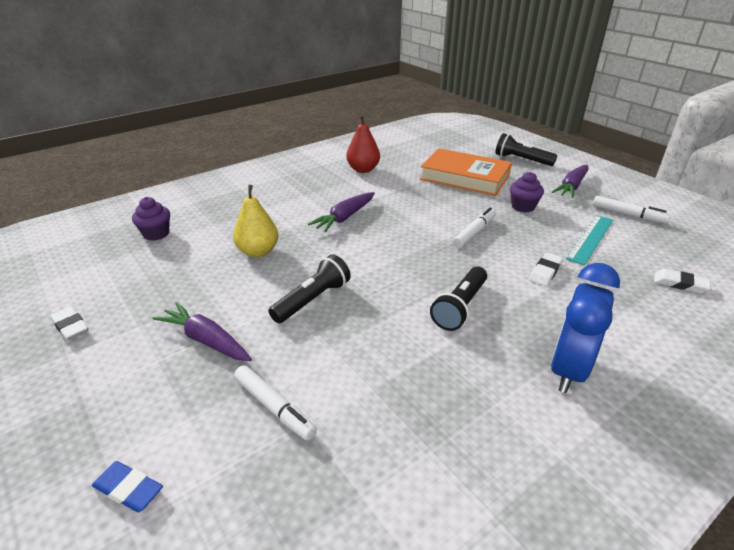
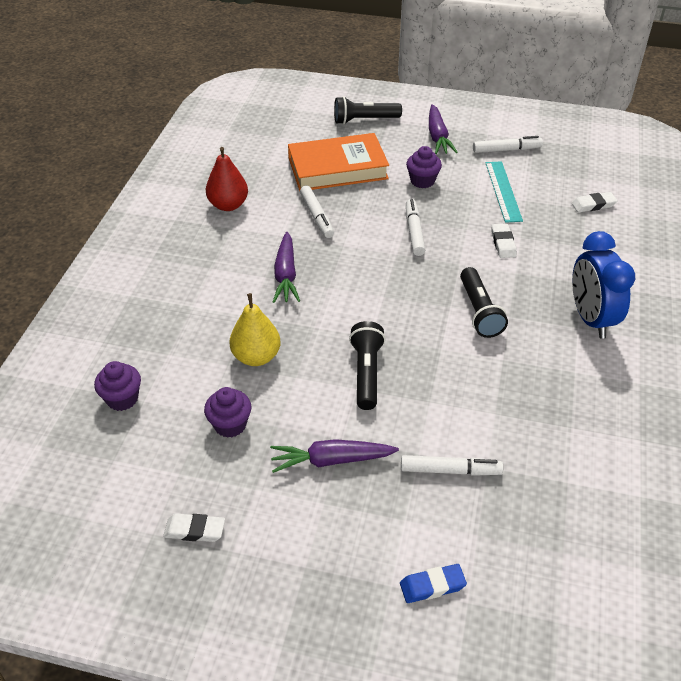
camera: 40 degrees left, 10 degrees up
none -> purple cupcake [204,387,251,438]
none -> white marker [300,185,334,238]

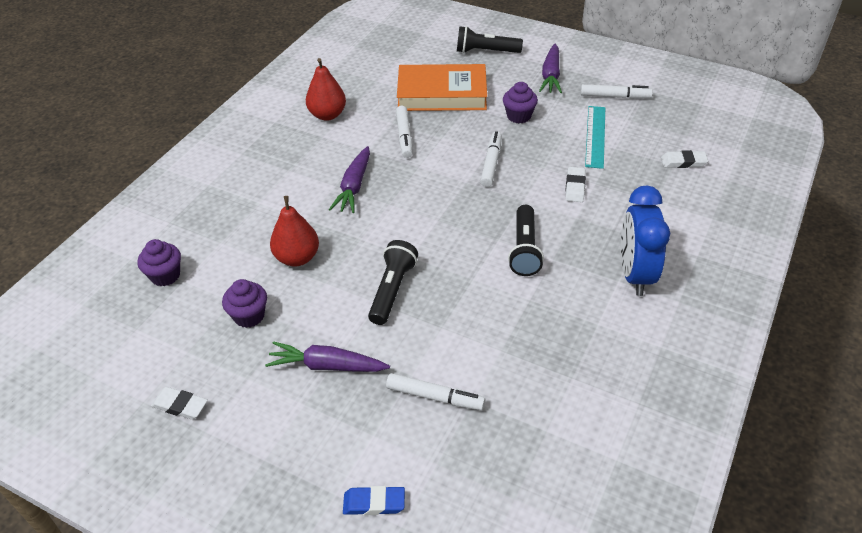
camera: 15 degrees right, 0 degrees up
yellow pear [229,293,281,366] -> red pear [270,196,319,267]

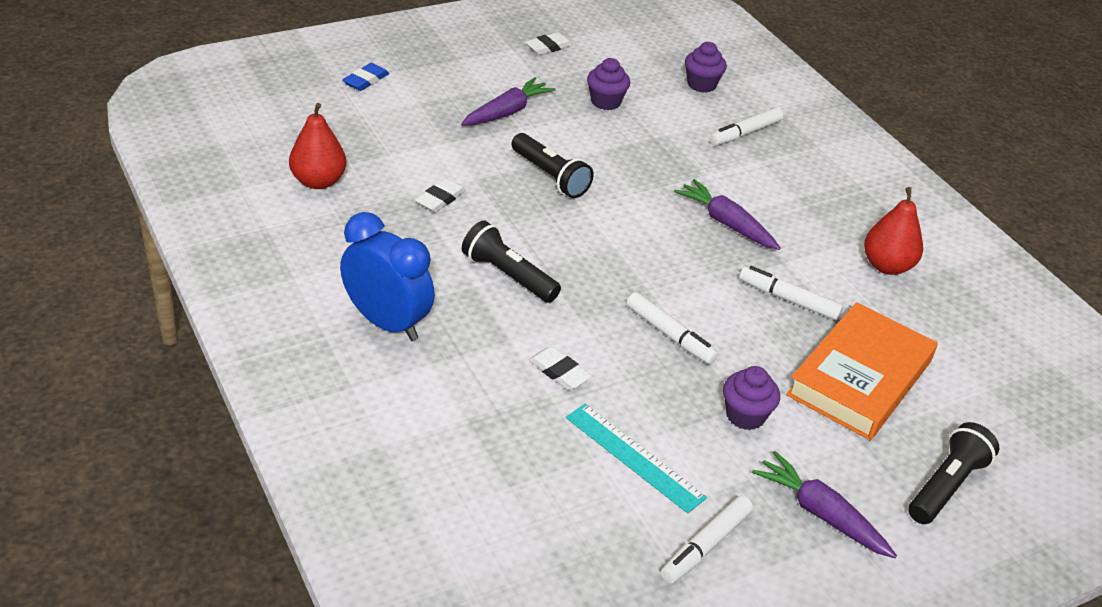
camera: 120 degrees right, 5 degrees down
red pear [270,196,319,267] -> red pear moved to [289,103,346,189]
white marker [386,373,485,410] -> white marker moved to [710,107,783,146]
white eraser [661,150,708,168] -> white eraser moved to [415,178,466,212]

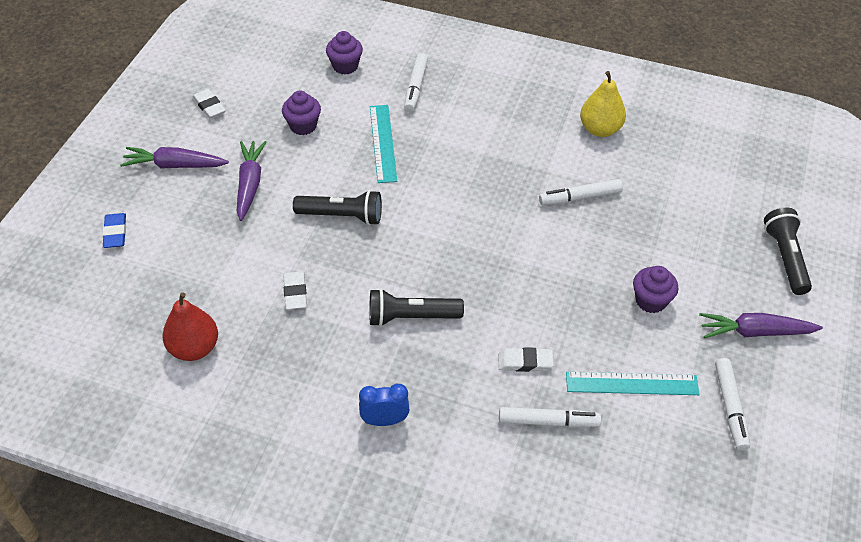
camera: 40 degrees left, 10 degrees up
blue clock [340,212,435,341] -> blue clock [359,384,409,426], size x0.55
white eraser [525,32,572,55] -> white eraser turned 45 degrees counterclockwise [193,89,226,119]
white marker [626,292,718,364] -> white marker moved to [499,407,601,428]
purple carrot [674,179,781,250] -> purple carrot moved to [120,147,229,168]
orange book [786,302,938,440] -> none
red pear [864,187,923,275] -> yellow pear [580,71,626,137]
none -> turquoise ruler [370,105,397,183]

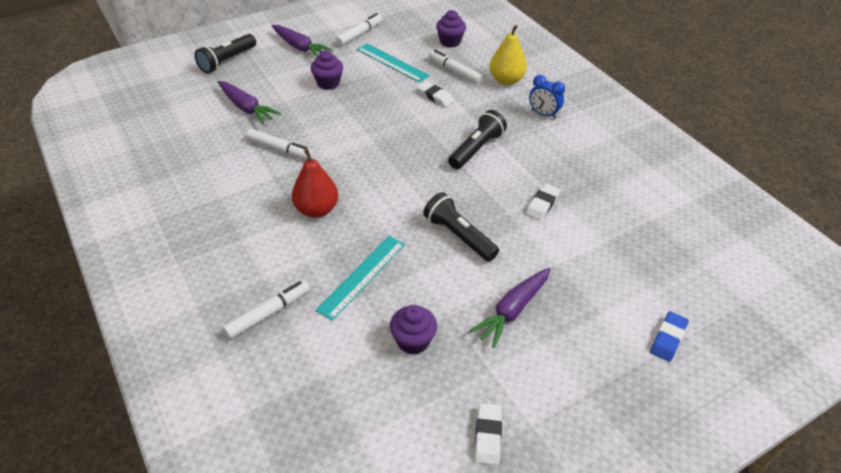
camera: 140 degrees left, 5 degrees down
purple carrot [120,147,229,168] -> purple carrot moved to [218,81,281,124]
red pear [162,292,218,361] -> red pear moved to [292,149,338,218]
purple cupcake [326,31,363,74] -> purple cupcake moved to [436,10,466,48]
black flashlight [369,289,464,327] -> black flashlight turned 90 degrees counterclockwise [448,110,507,169]
yellow pear [580,71,626,137] -> yellow pear moved to [489,25,527,85]

